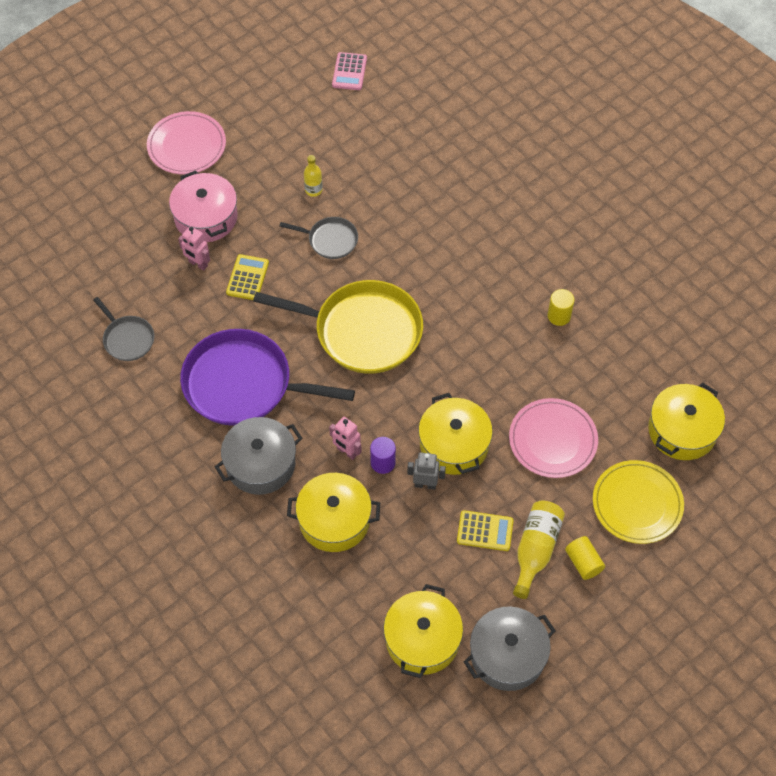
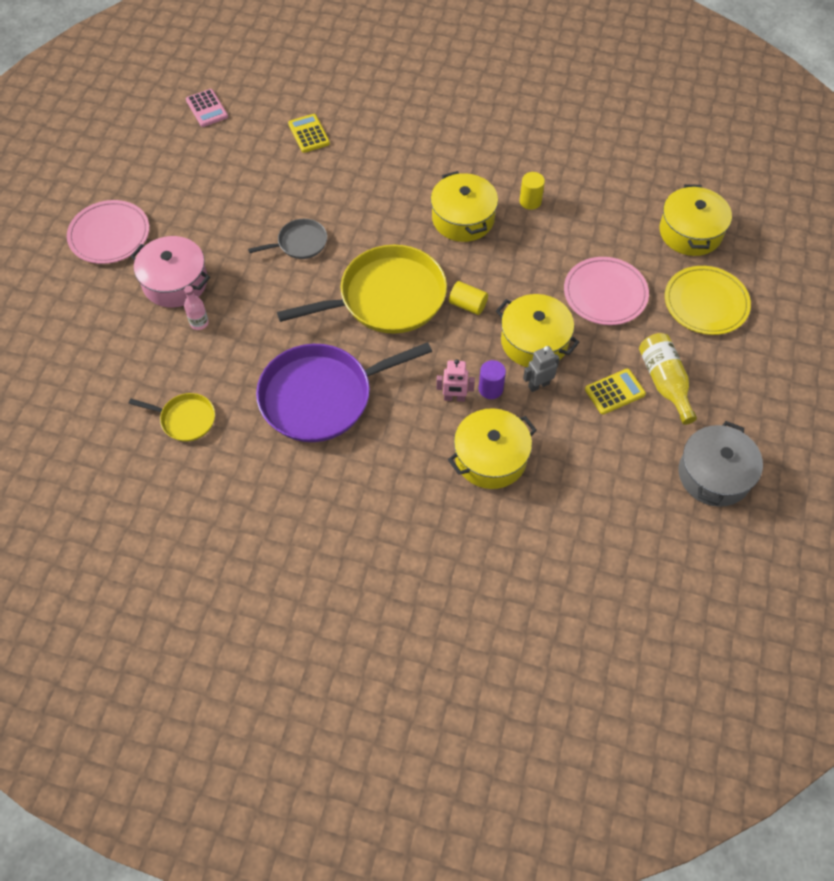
camera: 35 degrees left, 0 degrees up
grey pan [93,297,154,361] -> yellow pan [129,393,215,442]
pink robot [178,226,210,271] -> pink bottle [184,286,209,330]
grey pot [215,417,302,495] -> none
yellow calculator [226,254,269,300] -> yellow calculator moved to [288,114,330,153]
yellow bottle [304,155,323,197] -> none
yellow pot [384,584,463,678] -> yellow pot moved to [431,171,498,242]
yellow cylinder [565,536,605,580] -> yellow cylinder moved to [449,281,488,315]

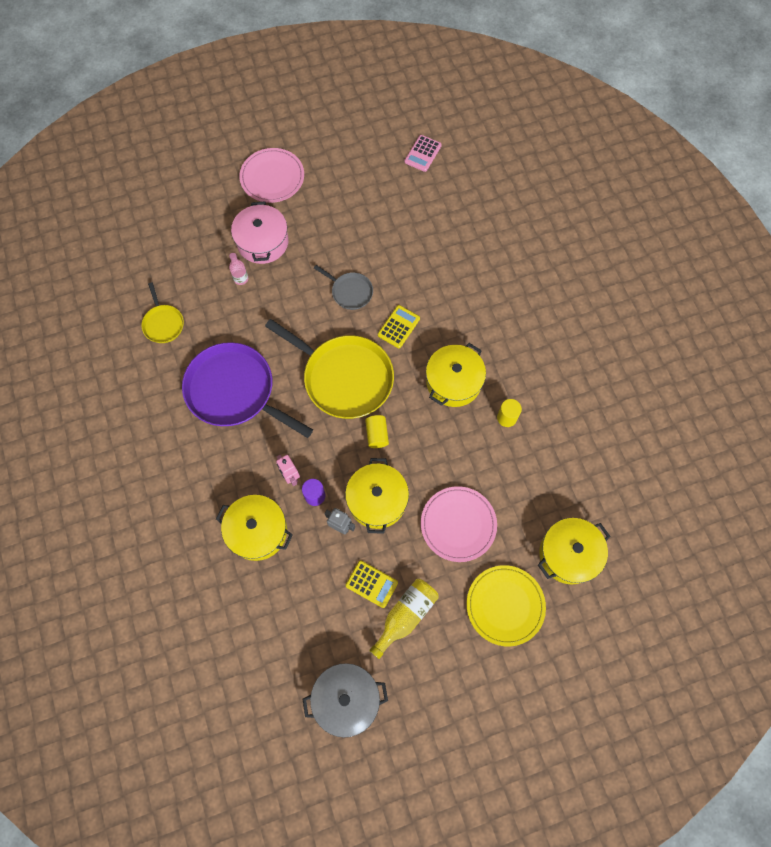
camera: 55 degrees right, 10 degrees up
yellow calculator [288,114,330,153] -> yellow calculator moved to [378,305,420,348]

